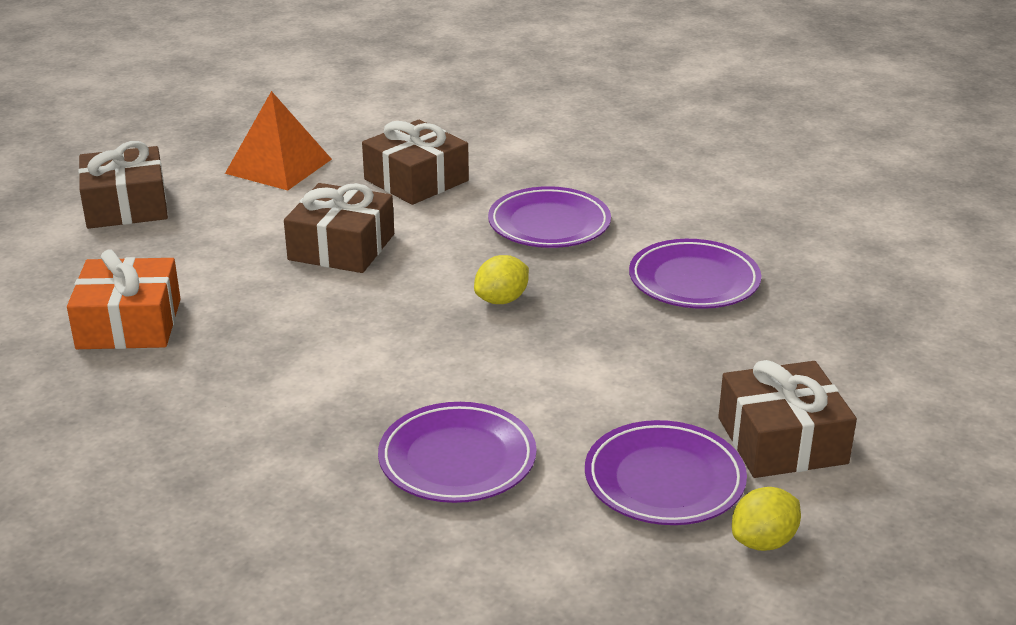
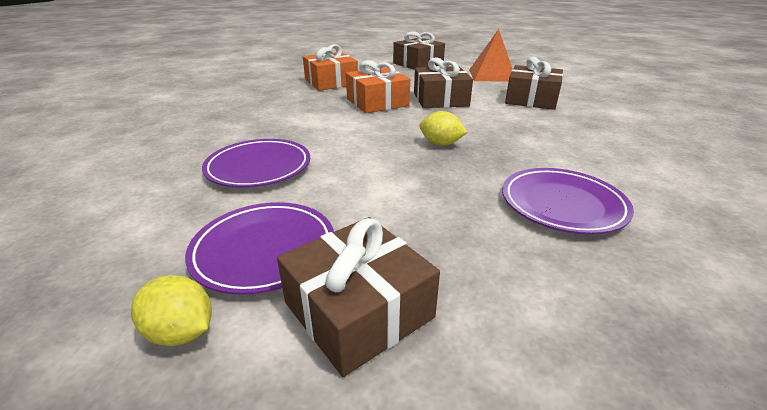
camera: 65 degrees right, 0 degrees up
purple plate [488,186,611,248] -> none
none -> orange gift [346,60,410,113]

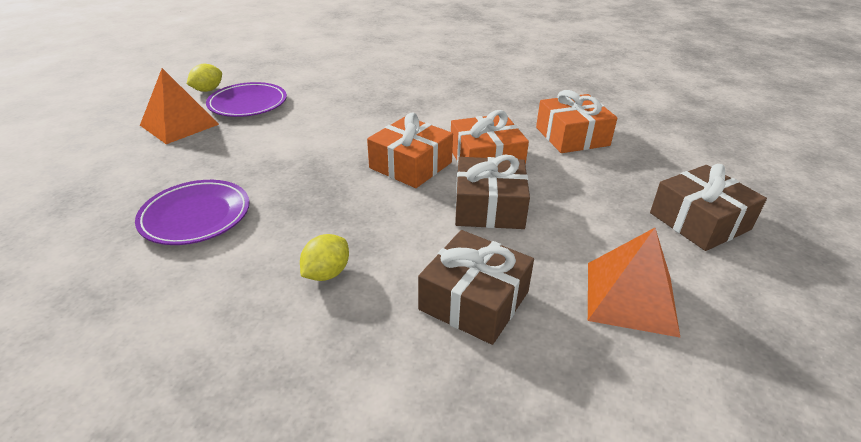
camera: 100 degrees right, 5 degrees up
purple plate [202,139,310,188] -> none
brown gift [277,217,440,377] -> orange pyramid [140,68,219,144]
yellow lemon [419,111,467,146] -> yellow lemon moved to [300,234,349,281]
none -> orange gift [367,113,453,188]

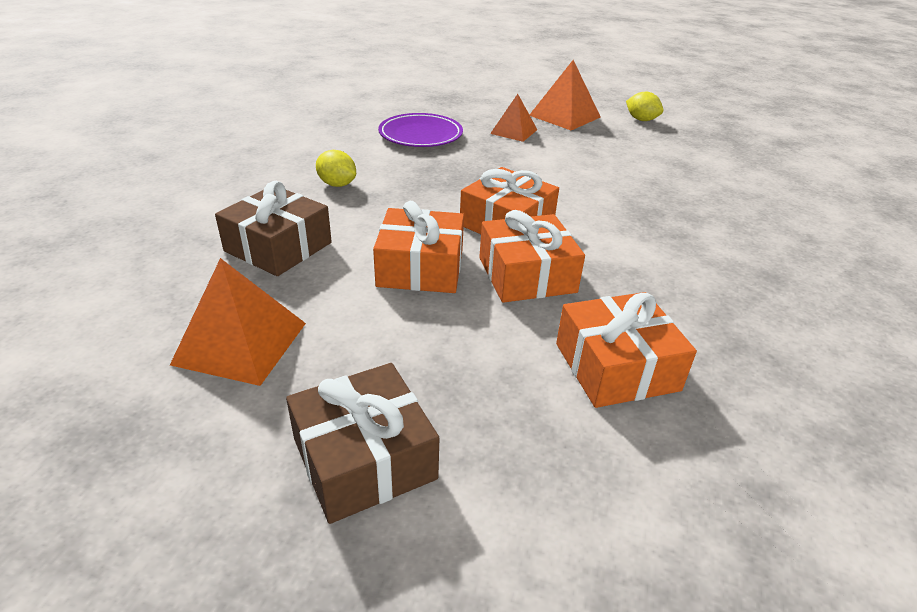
camera: 90 degrees right, 0 degrees up
purple plate [206,82,287,117] -> none
brown gift [455,155,530,229] -> orange gift [373,201,464,293]
none -> orange pyramid [490,94,537,142]

